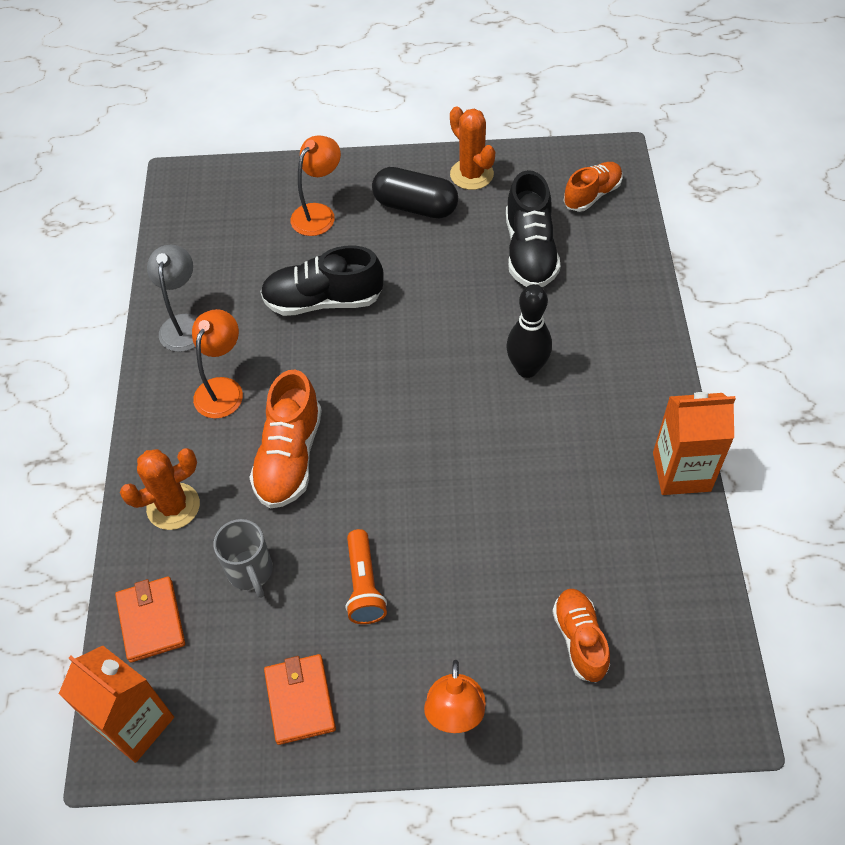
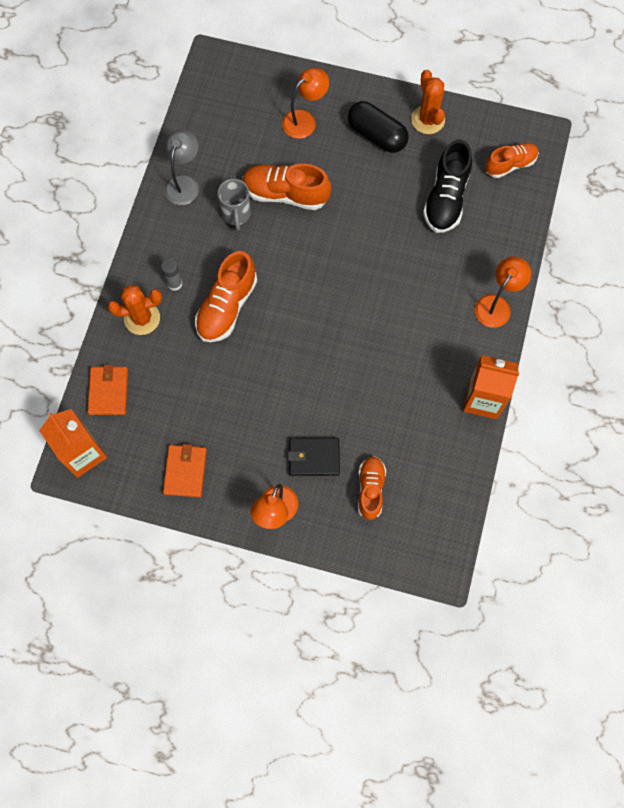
camera: 15 degrees right, 15 degrees up
orange lamp [192,309,243,418] -> orange lamp moved to [475,257,531,328]
grey mug [213,519,273,598] -> grey mug moved to [218,179,251,231]
black shoe [260,246,384,316] -> orange shoe [243,163,331,210]
orange flashlight [345,529,387,624] -> none
black bowling pin [506,284,552,378] -> none
none -> grey glue stick [161,259,183,291]
none -> black wallet [288,438,340,476]

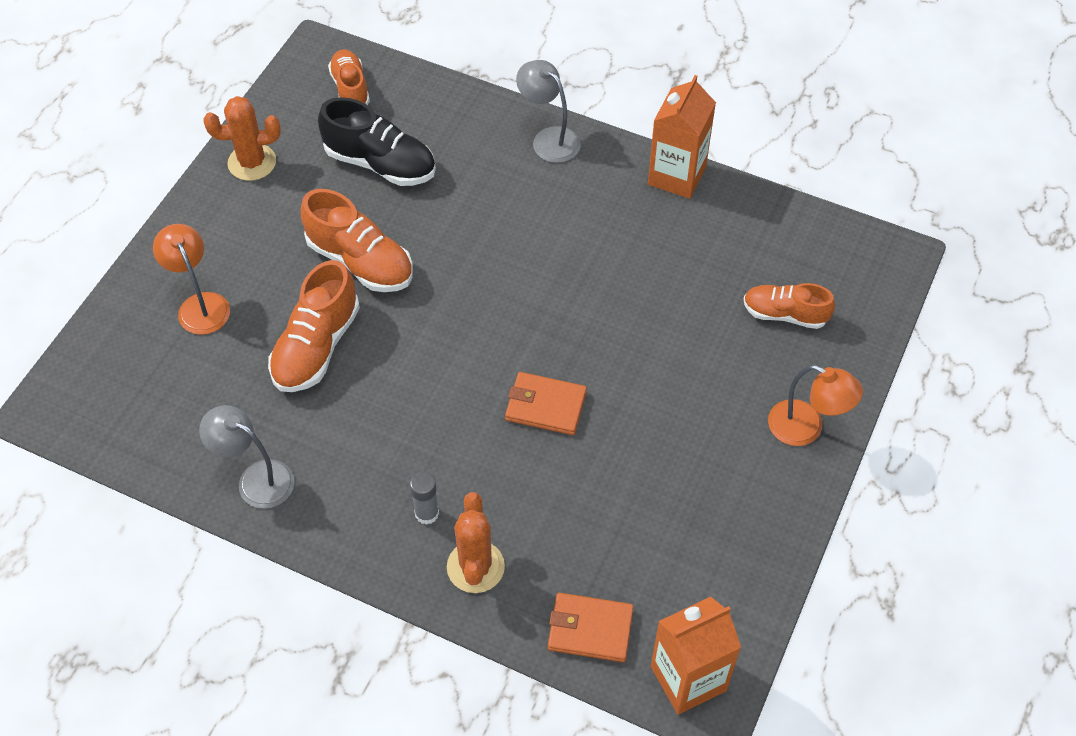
camera: 80 degrees left, 15 degrees down
orange wallet [163,444,207,497] -> orange wallet moved to [505,372,587,435]
orange shoe [195,251,257,342] -> orange shoe moved to [301,189,413,292]
grey mug [218,179,251,231] -> none
black wallet [288,438,340,476] -> none
black capsule [348,101,409,153] -> none
orange lamp [475,257,531,328] -> grey lamp [516,60,581,163]

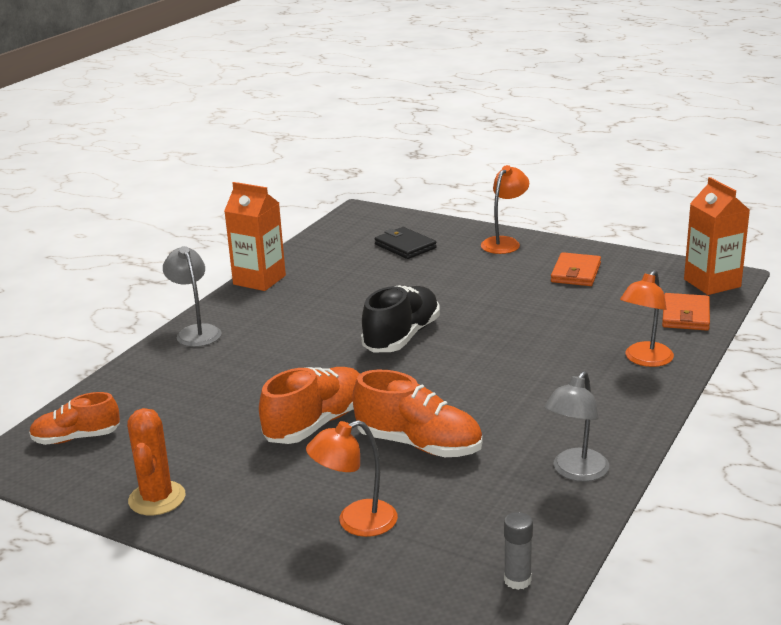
camera: 85 degrees left, 30 degrees down
black shoe [318,97,436,186] -> black shoe moved to [361,285,440,352]
grey glue stick [410,472,439,525] -> grey glue stick moved to [504,512,533,590]
orange cactus [447,492,505,593] -> orange lamp [620,270,674,367]
orange wallet [505,372,587,435] -> orange wallet moved to [551,252,601,286]
grey lamp [516,60,581,163] -> grey lamp turned 105 degrees clockwise [163,246,222,347]
orange shoe [744,283,835,329] -> black wallet [375,227,437,259]

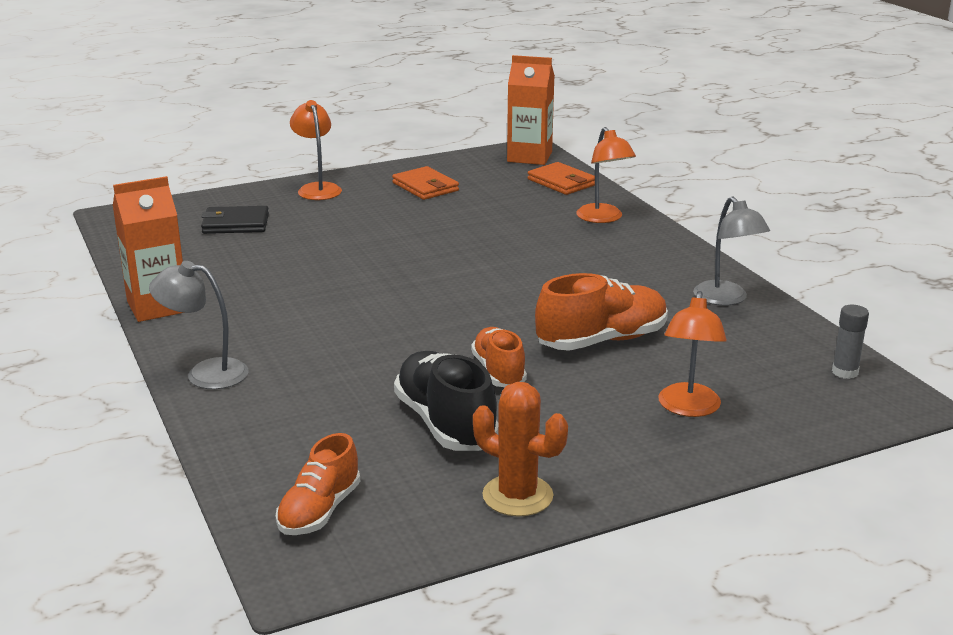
camera: 55 degrees left, 0 degrees up
orange shoe [259,367,360,444] -> orange shoe [471,327,527,387], size x0.66
black shoe [361,285,440,352] -> black shoe moved to [394,351,499,451]

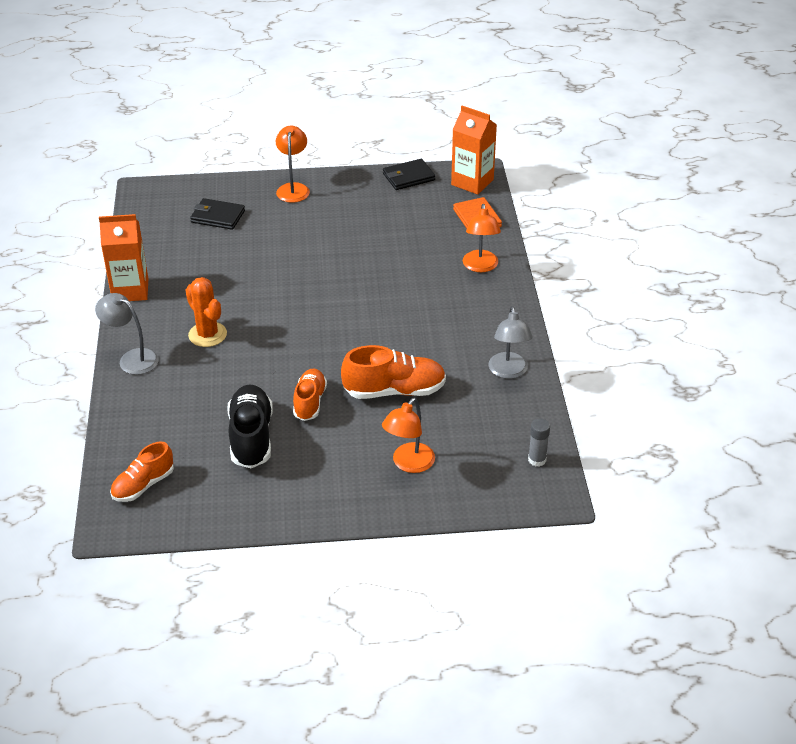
camera: 20 degrees right, 15 degrees up
orange wallet [392,166,459,200] -> none
orange cactus [473,382,568,517] -> orange cactus moved to [185,277,227,347]
none -> black wallet [383,159,435,190]

